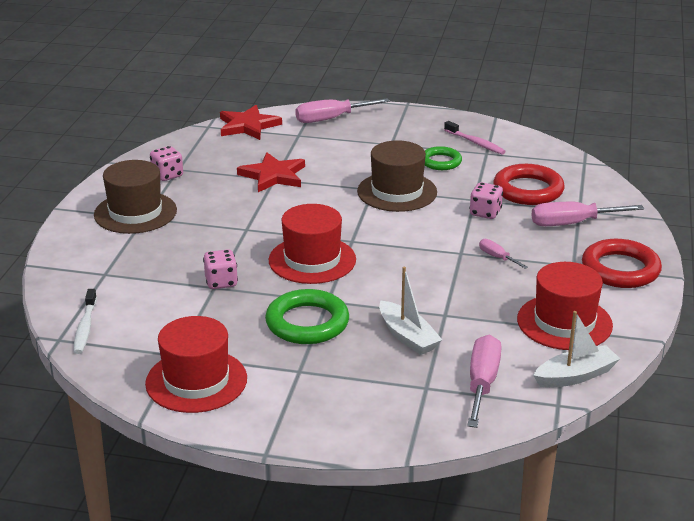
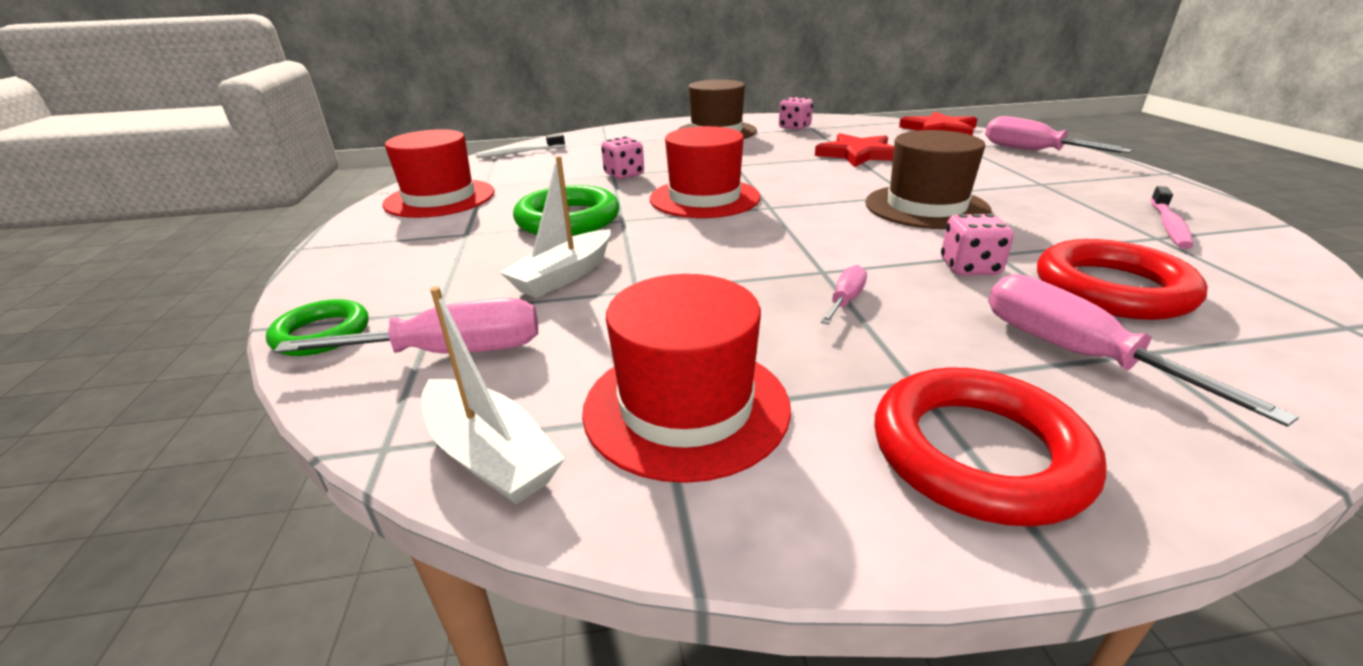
camera: 70 degrees right, 0 degrees up
green ring [425,146,462,170] -> green ring moved to [266,299,369,356]

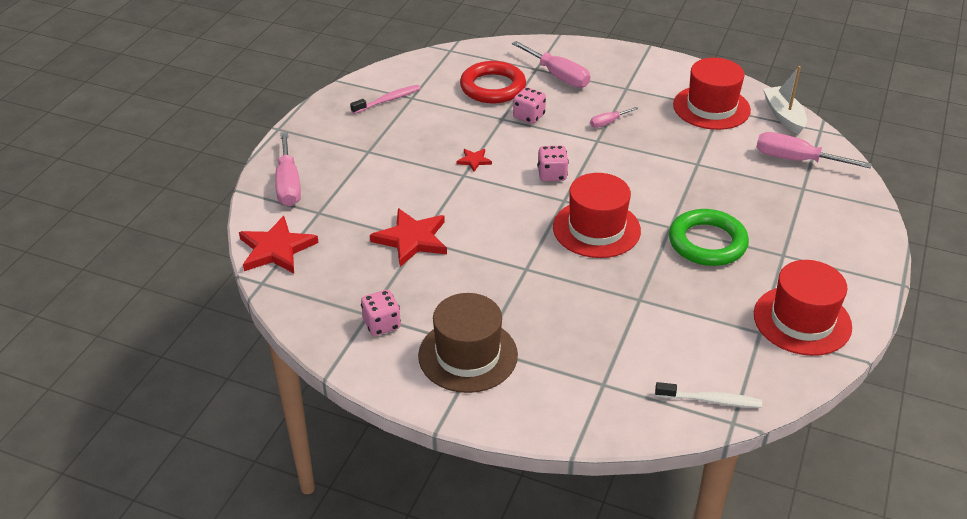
camera: 150 degrees left, 10 degrees up
green ring [266,299,369,356] -> none
white boat [500,156,611,298] -> none
pink dice [601,137,644,179] -> pink dice moved to [537,146,569,181]
brown hat [865,130,992,229] -> red star [456,149,492,172]
red ring [875,367,1107,527] -> none
pink screwdriver [988,274,1299,427] -> pink screwdriver turned 45 degrees counterclockwise [512,41,590,88]

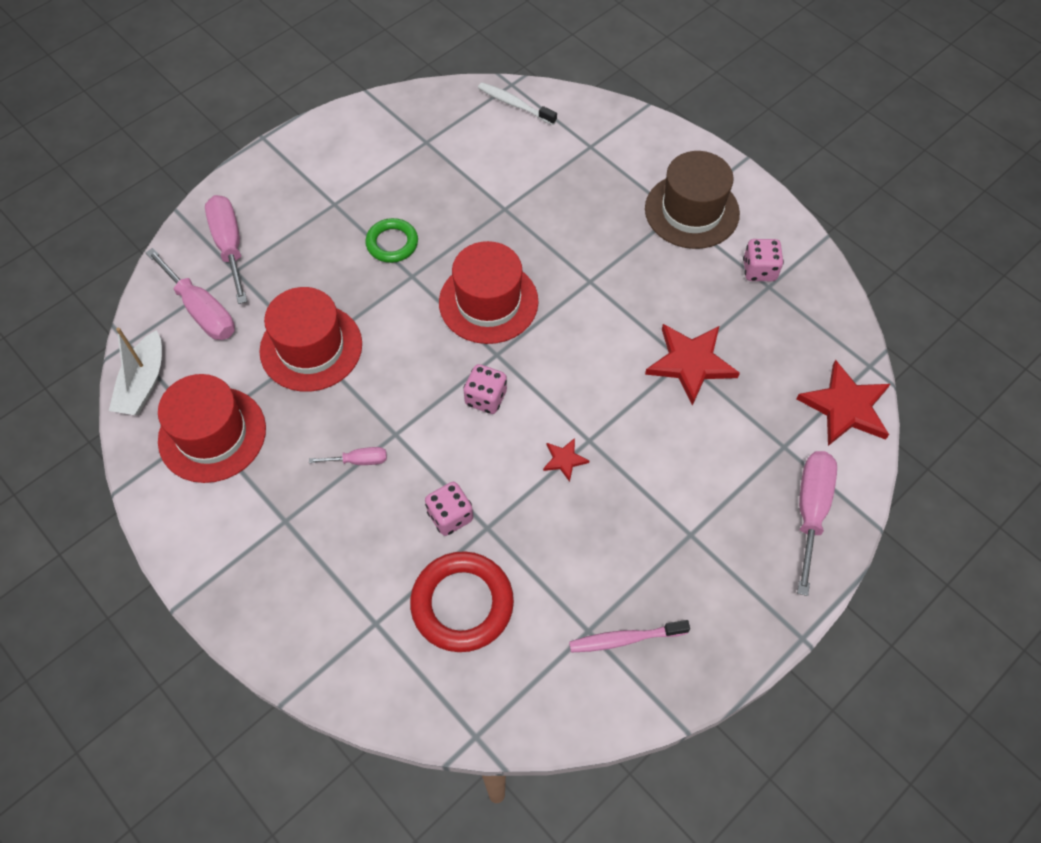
camera: 155 degrees left, 20 degrees up
pink screwdriver [512,41,590,88] -> pink screwdriver moved to [205,195,247,304]
green ring [669,209,749,266] -> green ring [365,218,418,263], size x0.62
red hat [754,260,852,356] -> red hat moved to [259,287,362,392]

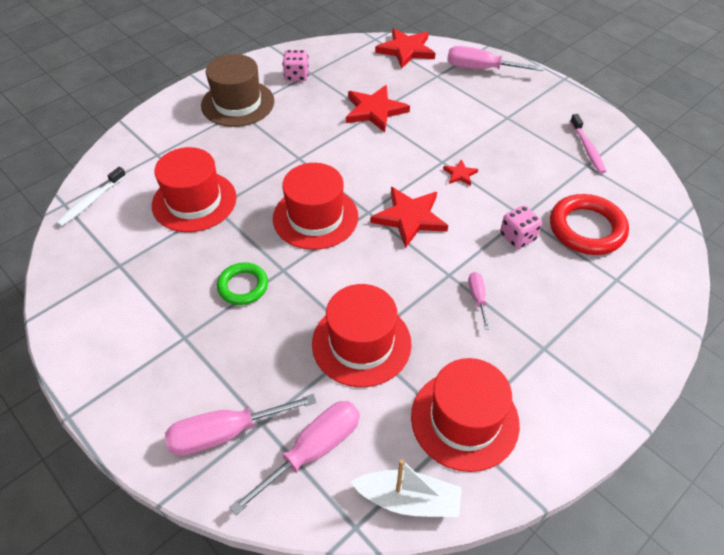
camera: 90 degrees left, 10 degrees down
pink dice [464,364,507,414] -> red star [371,187,448,248]
none -> red hat [152,147,237,232]

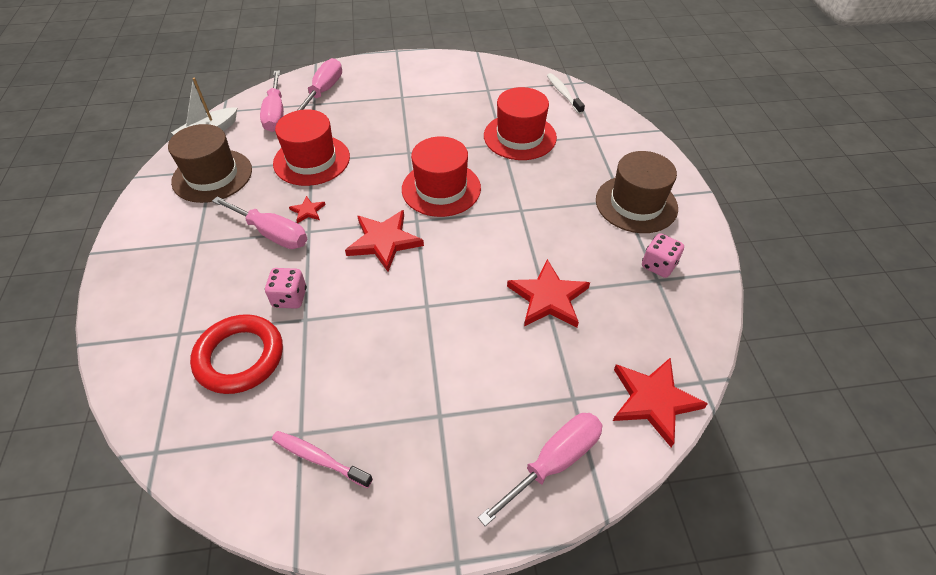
camera: 125 degrees right, 0 degrees up
green ring [217,262,268,305] -> none
red hat [411,358,520,472] -> brown hat [168,124,252,203]
red star [443,159,478,186] -> red star moved to [289,196,325,223]
pink screwdriver [468,272,490,330] -> pink screwdriver [212,196,307,249], size x1.92

